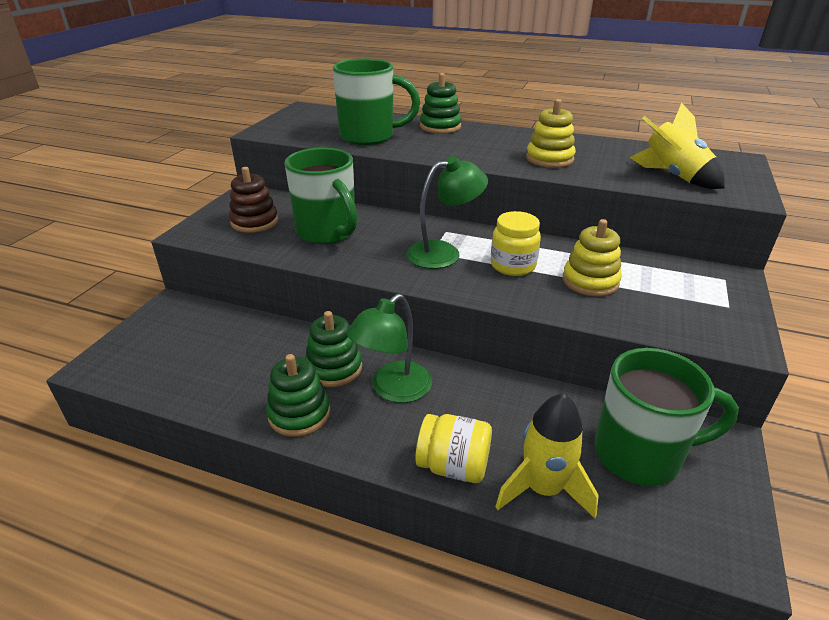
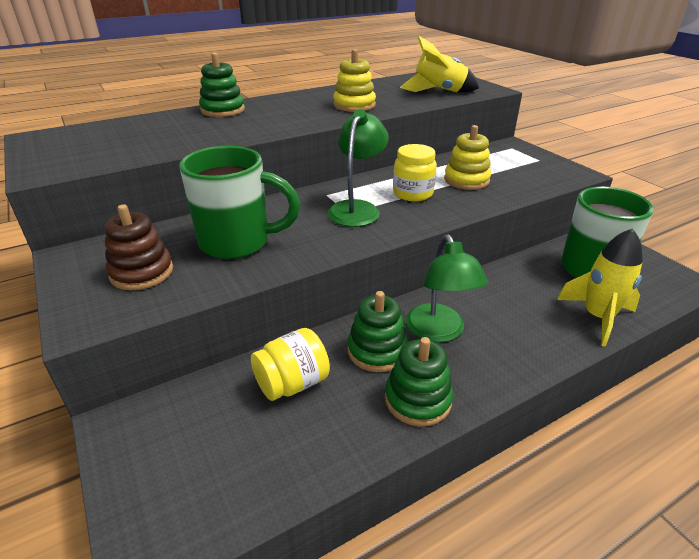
camera: 50 degrees left, 0 degrees up
green mug [333,58,420,145] -> none
yellow jar [415,414,492,483] -> yellow jar moved to [251,328,330,401]

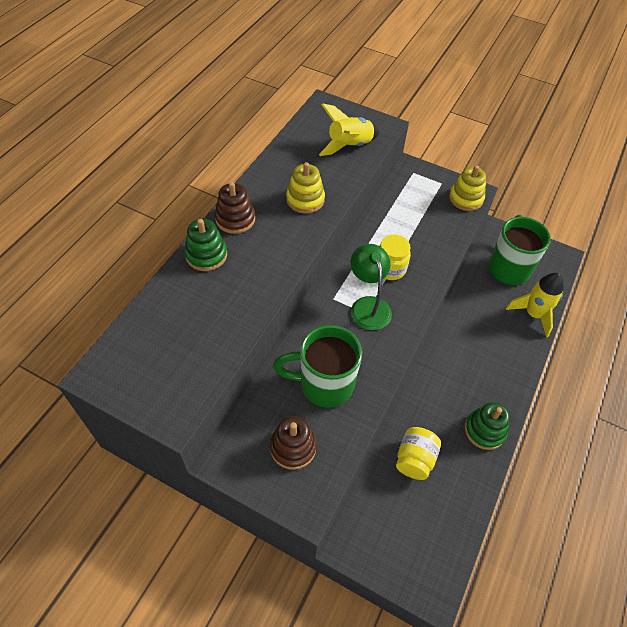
camera: 35 degrees left, 20 degrees up
green mug [180,146,300,259] -> green mug turned 150 degrees counterclockwise [273,325,362,408]
green stacking toy [347,291,408,372] -> none
green lamp [406,235,488,342] -> none
yellow stacking toy [444,125,491,190] -> yellow stacking toy moved to [449,165,486,211]
none -> brown stacking toy [215,182,255,234]

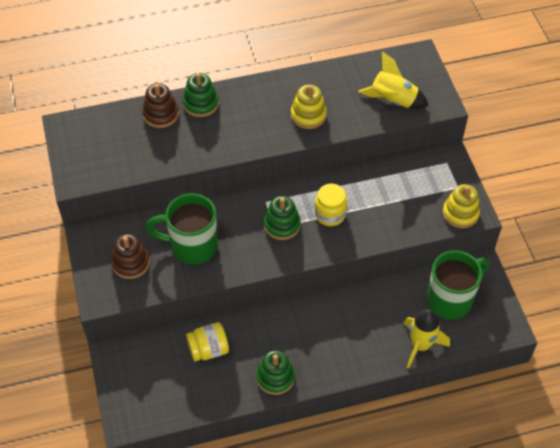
camera: 50 degrees right, 0 degrees up
brown stacking toy [215,182,255,234] -> brown stacking toy moved to [142,84,179,128]
green mug [273,325,362,408] -> green mug turned 45 degrees counterclockwise [146,193,218,264]
green lamp [351,244,392,330] -> green stacking toy [264,196,301,240]

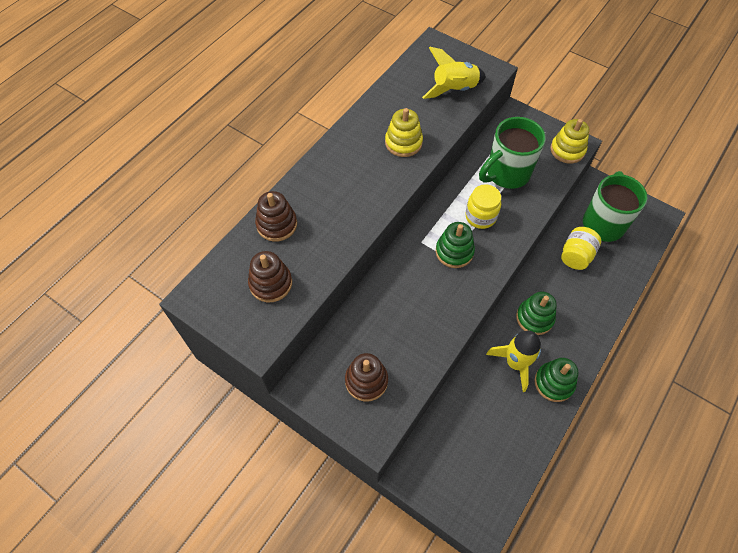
camera: 40 degrees left, 5 degrees up
green mug [146,193,218,264] -> green mug moved to [479,117,546,189]
green stacking toy [183,73,219,117] -> green stacking toy moved to [516,292,557,335]
yellow jar [186,322,229,361] -> yellow jar moved to [561,227,601,270]
yellow rocket [404,309,450,369] -> yellow rocket moved to [486,331,541,392]
none -> brown stacking toy [248,251,292,302]

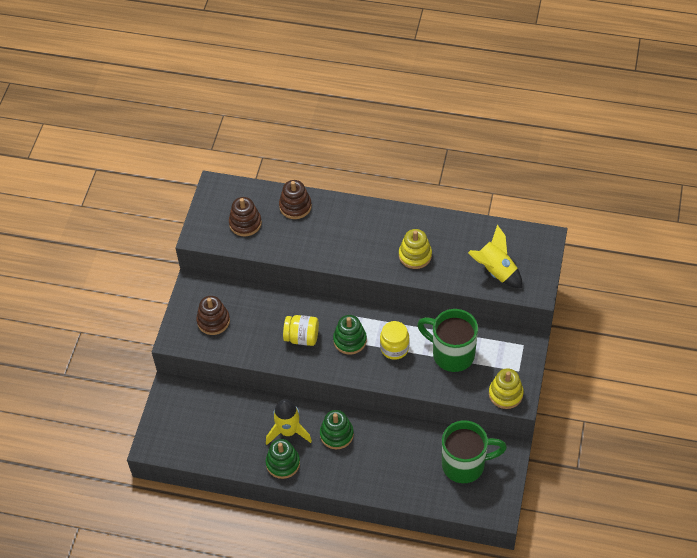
camera: 70 degrees right, 5 degrees down
yellow jar [561,227,601,270] -> yellow jar moved to [283,315,319,346]

